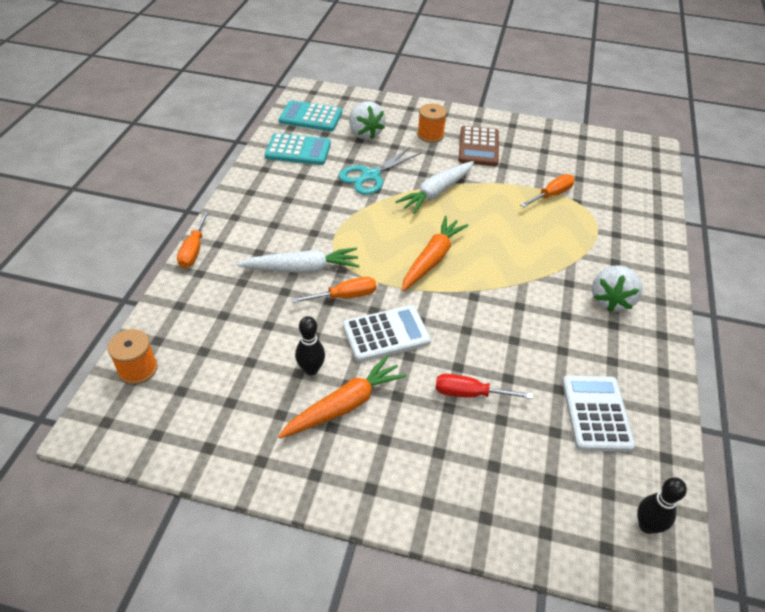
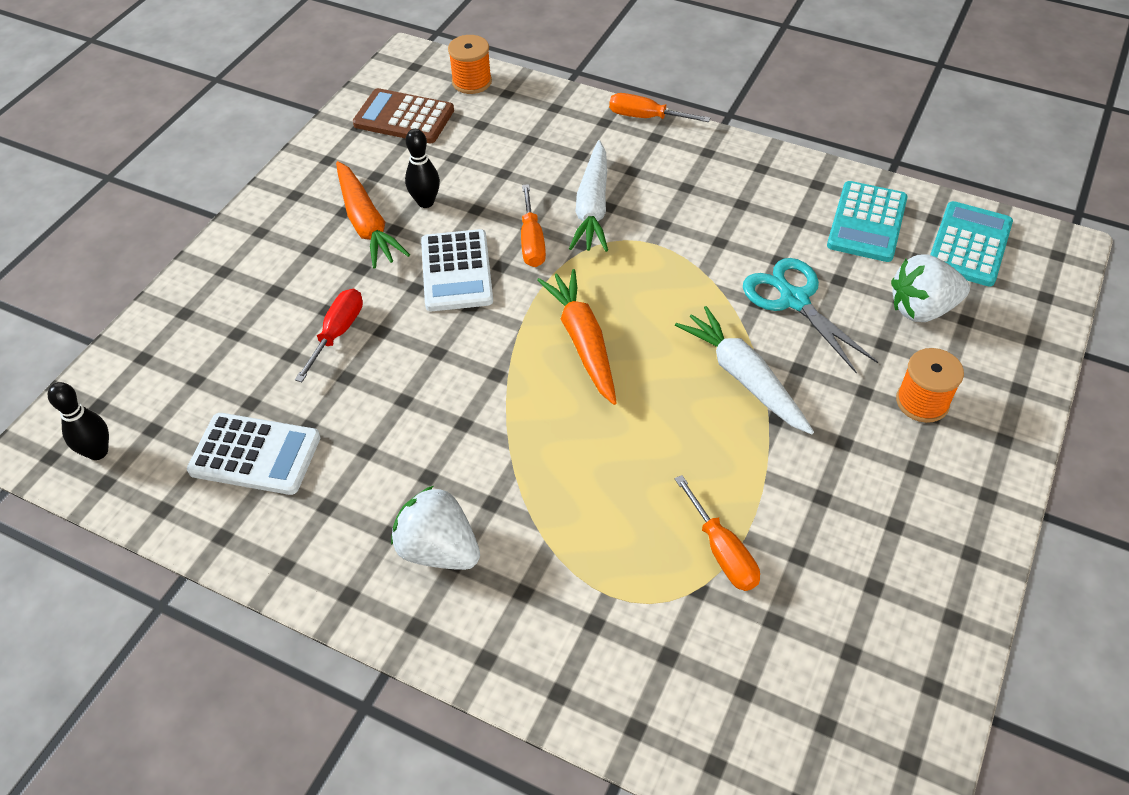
camera: 105 degrees right, 5 degrees up
orange carrot [402,216,469,291] -> orange carrot turned 150 degrees counterclockwise [537,269,617,405]
brown calculator [459,126,499,166] -> brown calculator moved to [353,88,454,143]

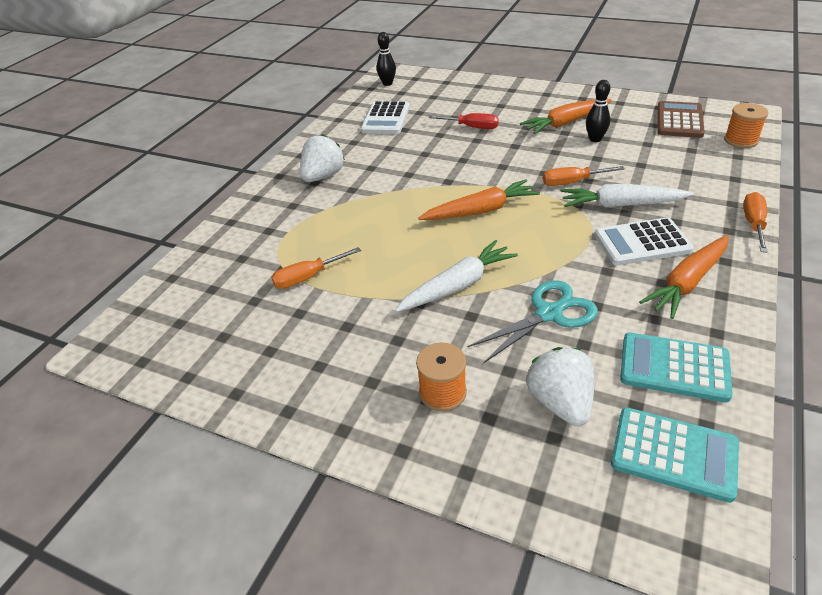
camera: 90 degrees right, 10 degrees down
white calculator [421,229,493,311] -> white calculator moved to [595,217,694,265]
none -> orange carrot [639,235,729,319]

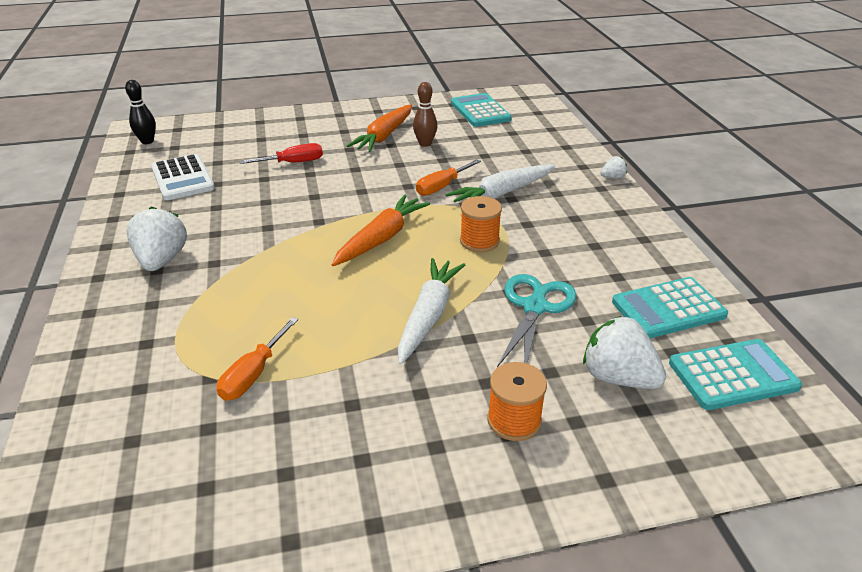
camera: 40 degrees left, 5 degrees down
black bowling pin [586,80,610,142] -> brown bowling pin [413,82,437,147]
white calculator [595,217,694,265] -> none
orange carrot [639,235,729,319] -> none
brown calculator [657,101,705,138] -> turquoise calculator [451,93,512,127]
orange spool [724,103,769,148] -> orange spool moved to [460,196,502,252]
orange screwdriver [743,192,768,253] -> white strawberry [600,156,627,179]

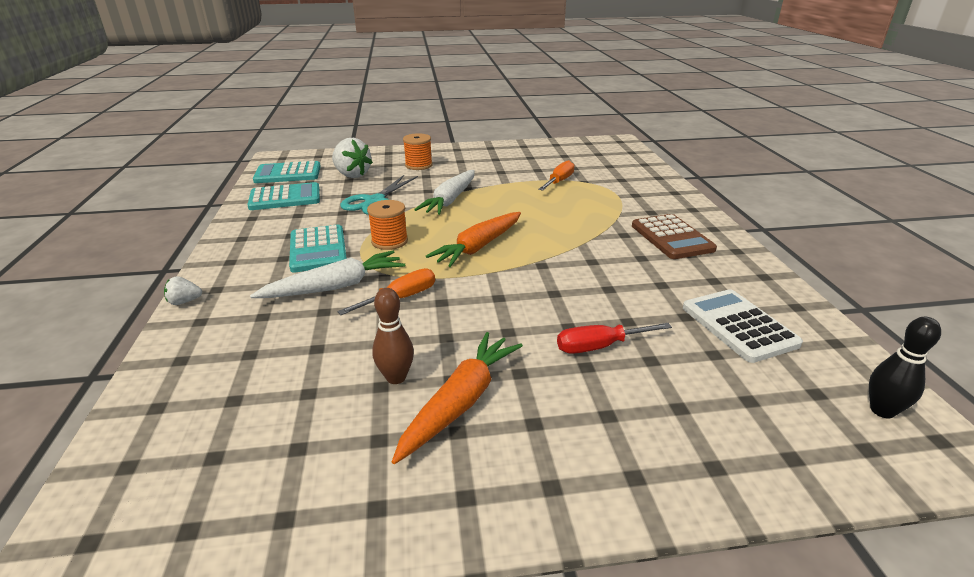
camera: 175 degrees left, 5 degrees down
white strawberry [126,206,187,271] -> brown calculator [632,214,717,259]
turquoise calculator [451,93,512,127] -> turquoise calculator moved to [289,225,347,273]

